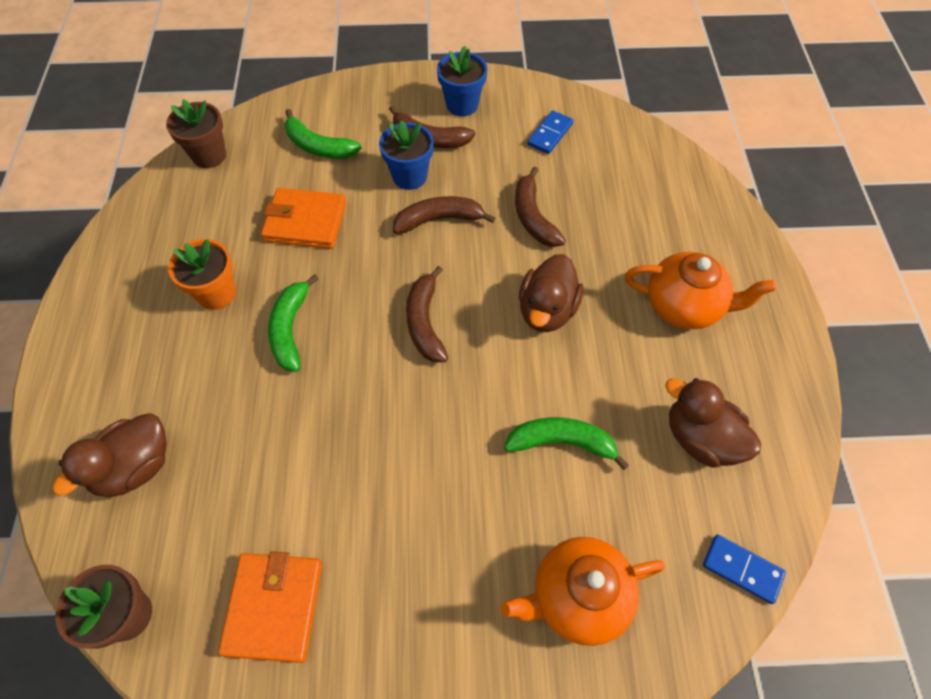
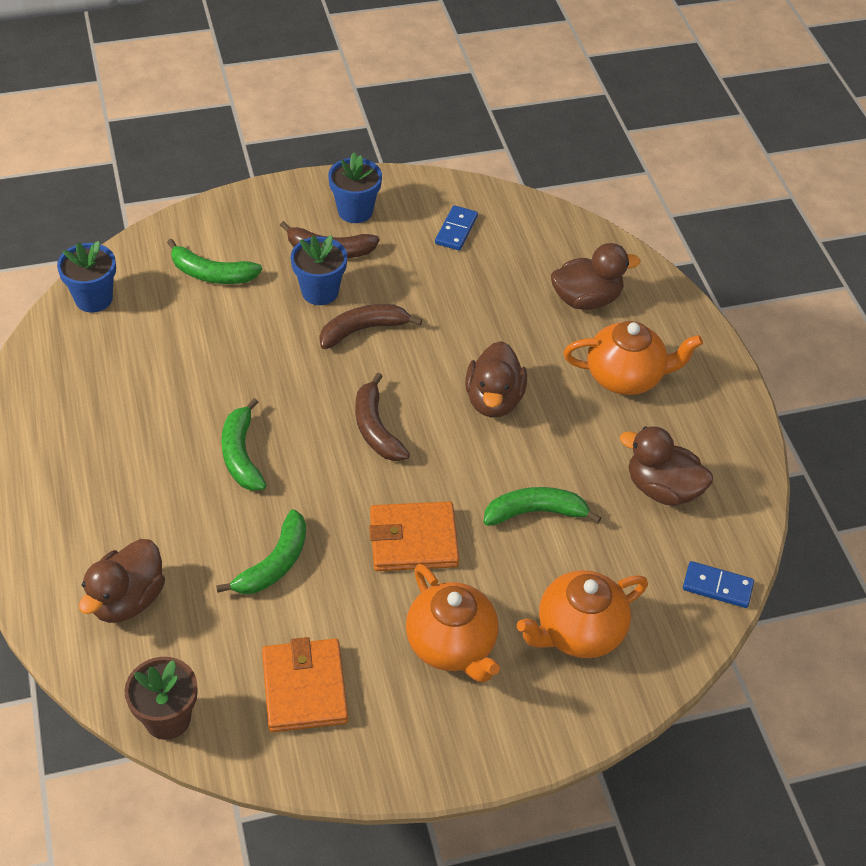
camera: 15 degrees left, 10 degrees down
brown flower pot [166,99,226,168] -> blue flower pot [57,241,116,312]
orange flower pot [168,239,236,310] -> none
orange wallet [261,188,346,249] -> orange wallet moved to [369,502,459,571]
brown banana [515,167,566,247] -> none
none -> green banana [216,509,306,594]
none -> orange teapot [406,564,500,683]
none -> brown duck [551,243,640,310]

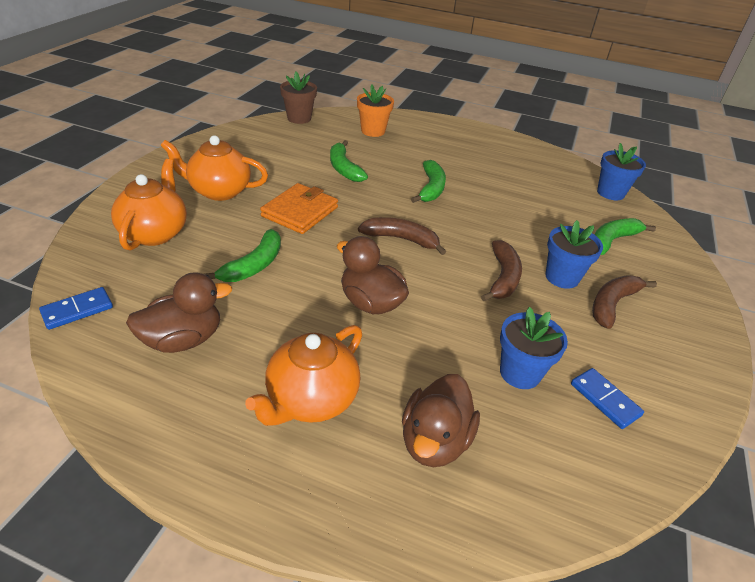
camera: 125 degrees right, 10 degrees down
brown duck [79,539,165,623] -> orange flower pot [357,84,394,137]
green banana [221,398,267,491] -> green banana turned 75 degrees clockwise [411,160,446,203]
orange wallet [262,637,348,732] -> none
blue flower pot [328,152,382,223] -> blue flower pot moved to [500,307,568,389]

